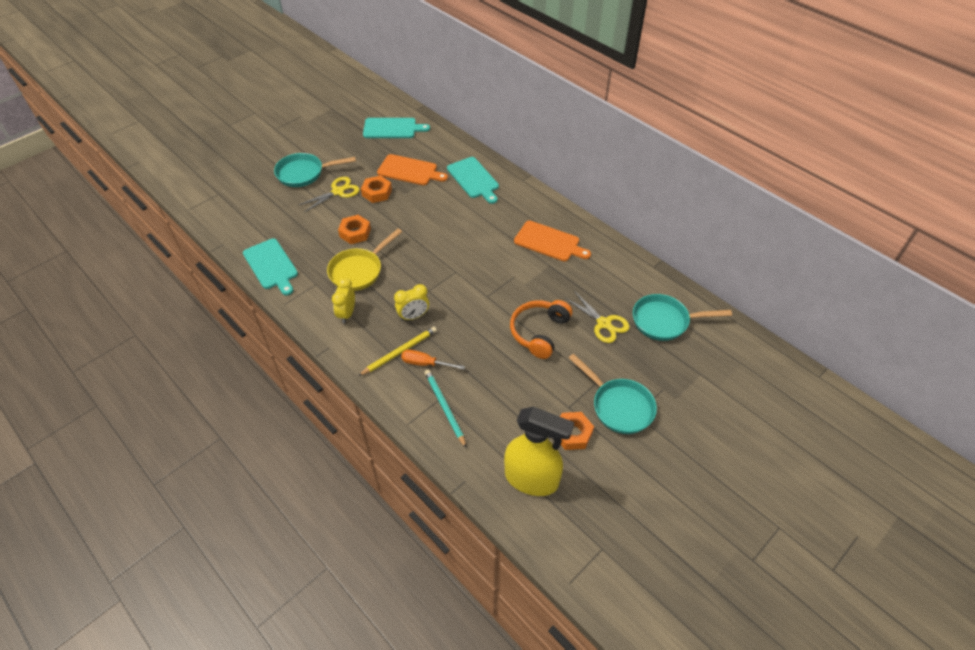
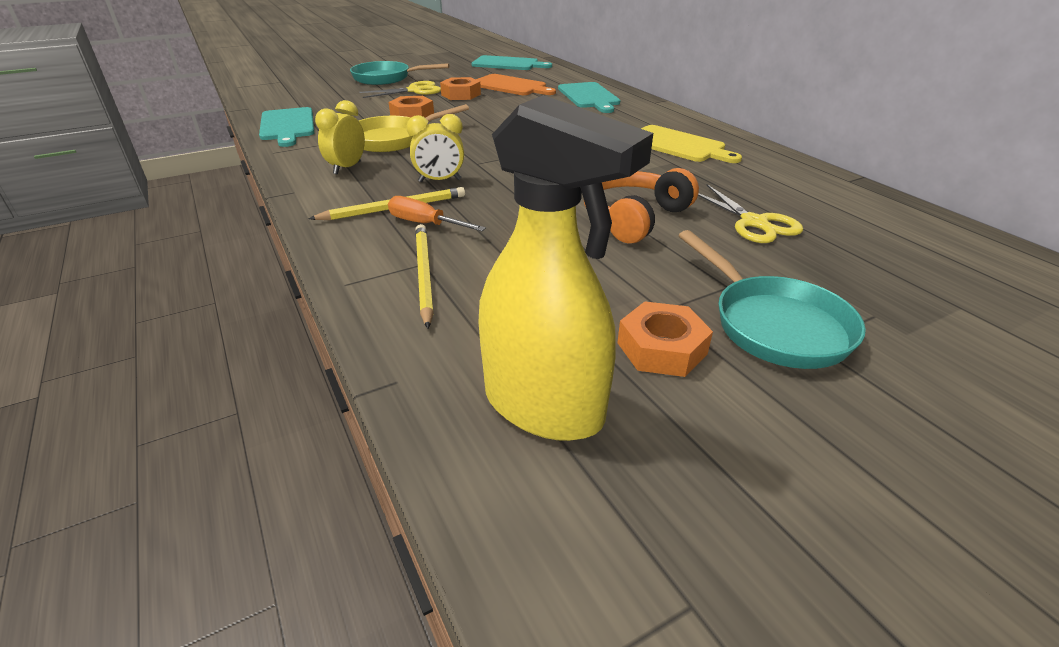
camera: 15 degrees right, 15 degrees down
turquoise pencil [425,370,466,448] -> yellow pencil [415,224,434,329]
orange cutting board [514,221,591,261] -> yellow cutting board [641,125,742,163]
turquoise pan [633,294,732,341] -> none

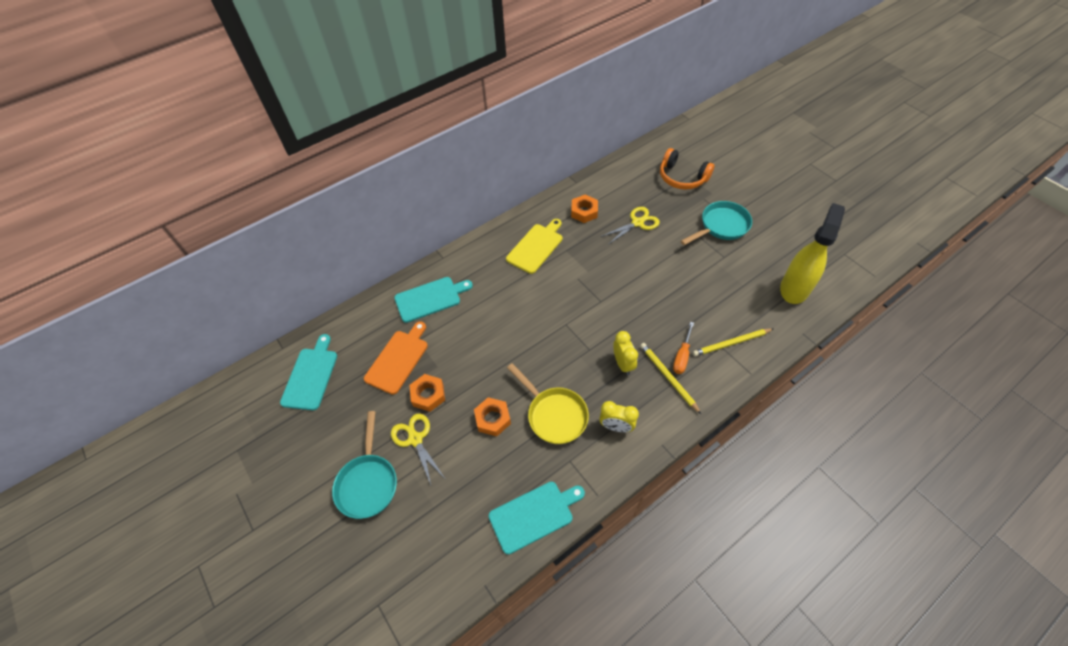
camera: 95 degrees left, 20 degrees up
orange headphones [584,168,699,243] -> orange headphones moved to [660,148,715,190]
orange nut [617,302,713,377] -> orange nut moved to [571,195,598,223]

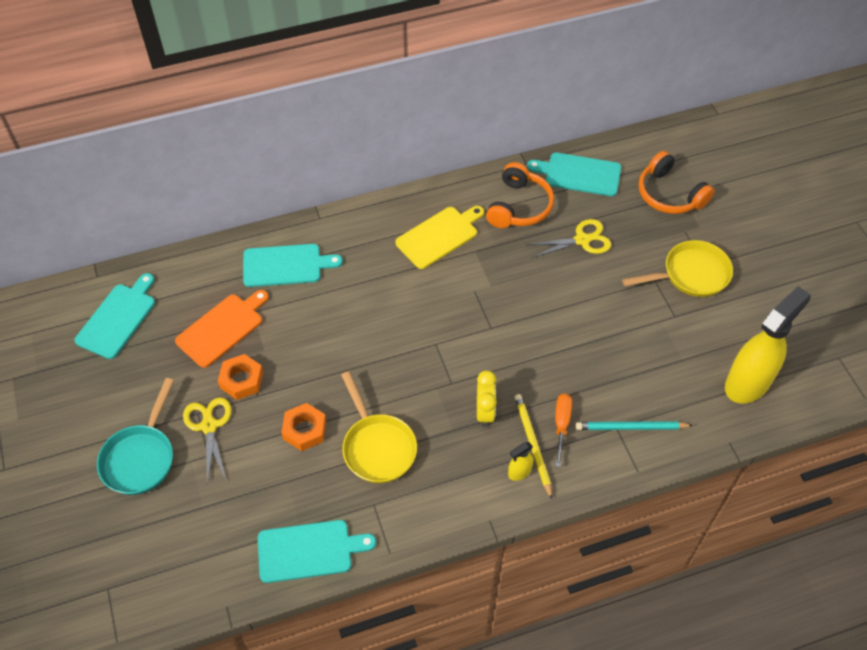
camera: 15 degrees right, 0 degrees up
orange nut [571,195,598,223] -> orange headphones [486,162,554,228]
yellow clock [599,401,639,432] -> none
orange screwdriver [673,322,694,374] -> orange screwdriver turned 150 degrees clockwise [555,394,572,467]
turquoise pan [681,201,752,245] -> yellow pan [622,240,733,297]
yellow pencil [692,329,773,357] -> turquoise pencil [576,421,693,430]
none -> yellow spray bottle [508,442,533,481]
none -> turquoise cutting board [527,153,621,196]

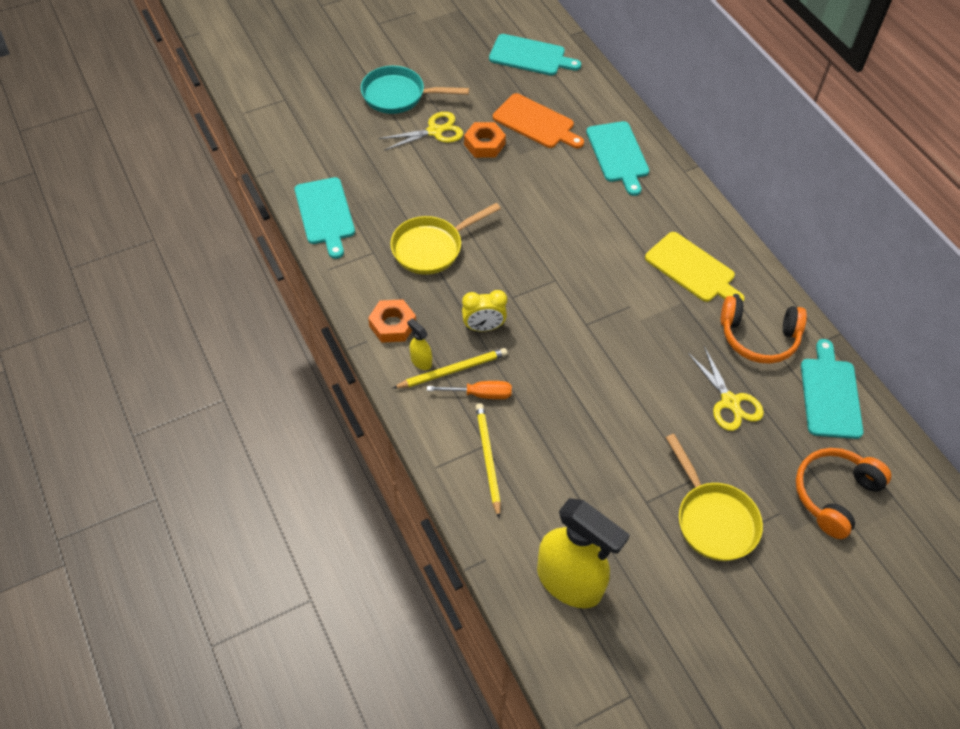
camera: 80 degrees right, 0 degrees up
orange nut [281,403,326,451] -> orange nut moved to [368,299,416,343]
turquoise pencil [576,421,693,430] -> yellow pencil [476,403,501,518]

